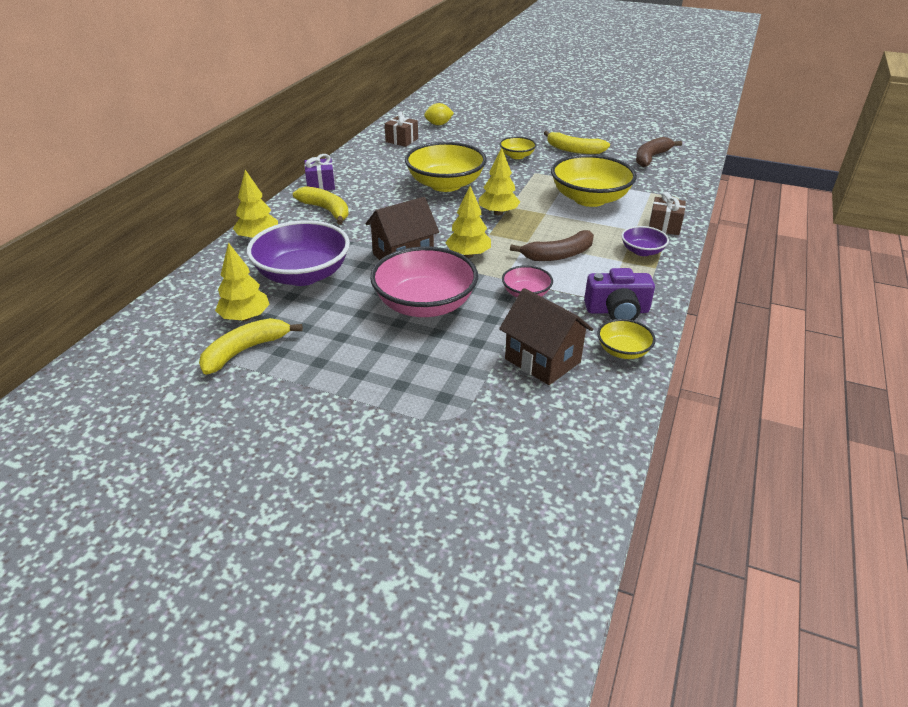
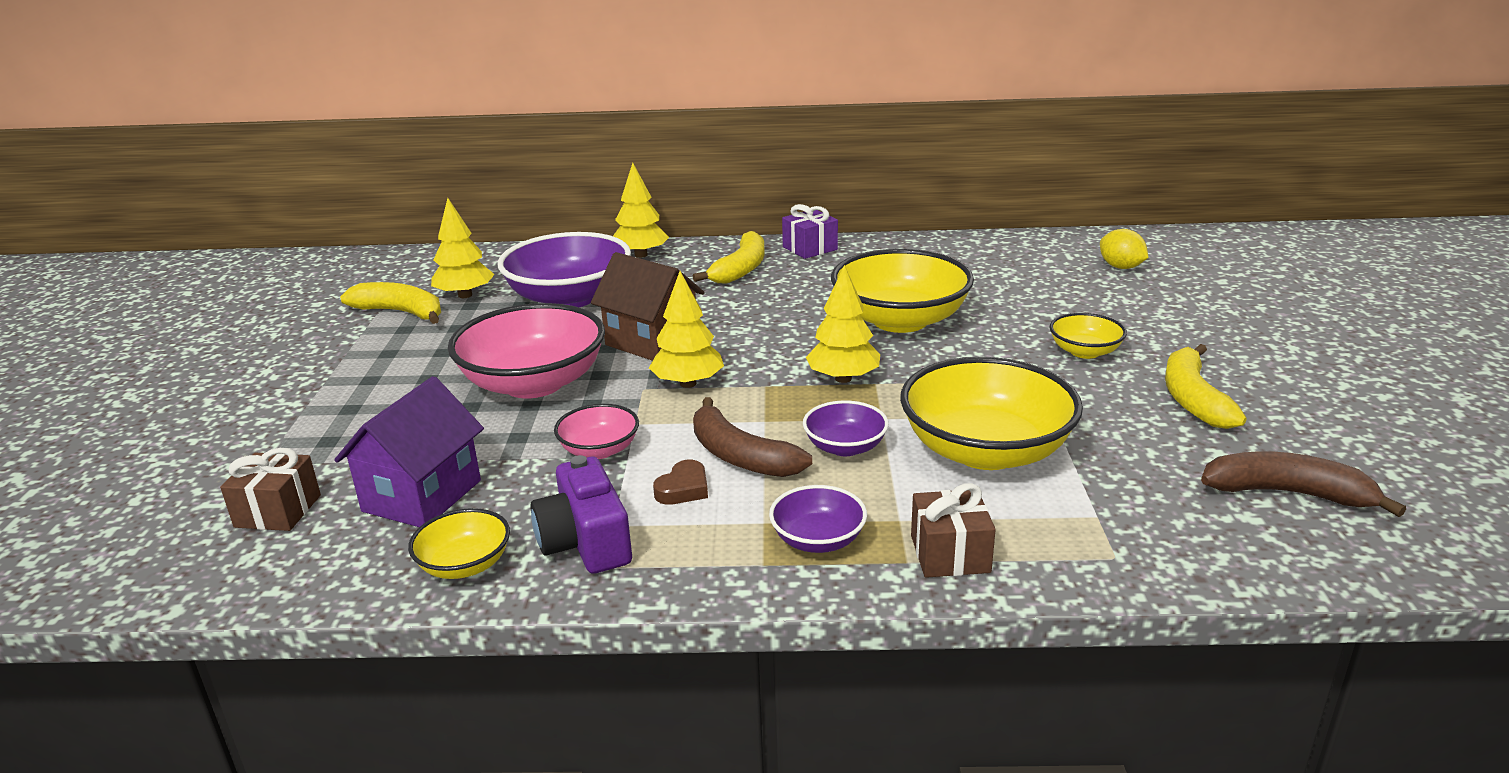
camera: 70 degrees right, 10 degrees down
brown gift [385,111,418,147] -> brown gift moved to [220,448,321,531]
brown house [499,288,593,385] -> purple house [334,376,484,527]
none -> brown heart [653,460,708,505]
none -> purple bowl [803,400,889,456]

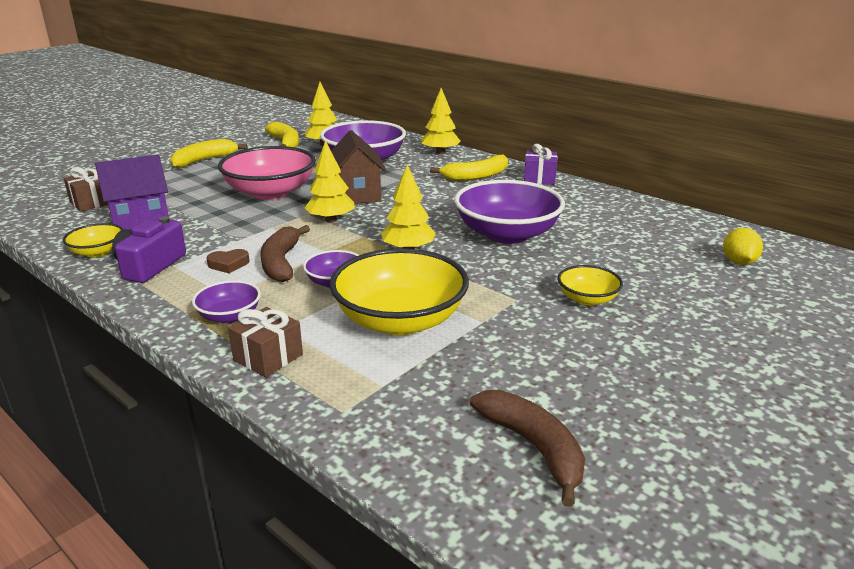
camera: 40 degrees right, 0 degrees up
pink bowl [554,404,639,459] -> none
yellow bowl [831,249,974,333] -> purple bowl [454,180,565,244]
yellow banana [1165,344,1247,429] -> yellow banana moved to [170,139,247,168]

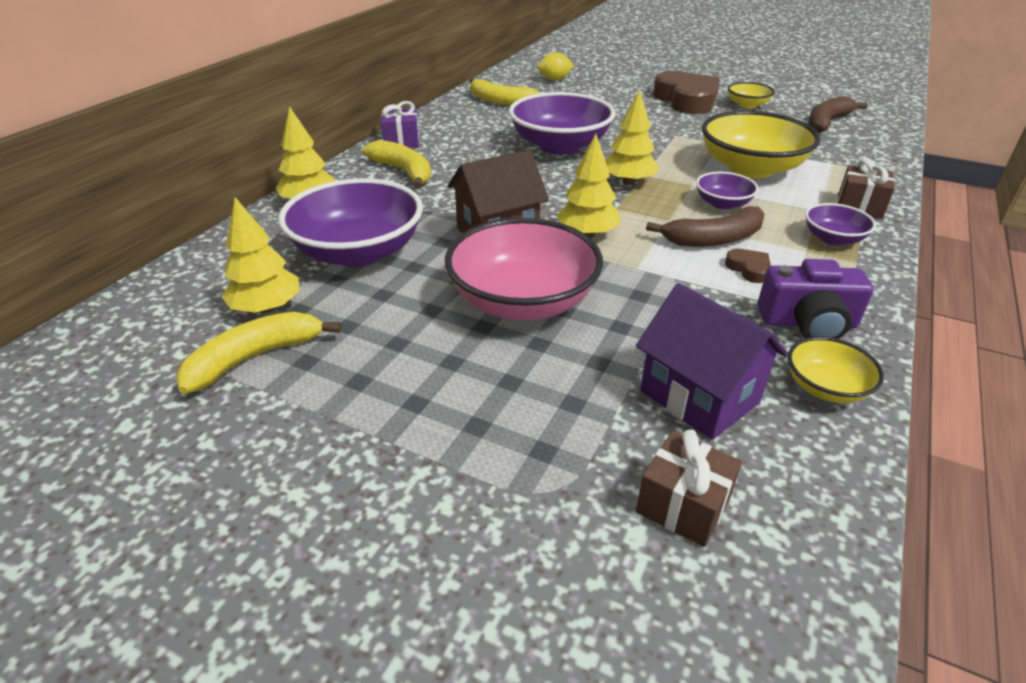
camera: 105 degrees left, 10 degrees up
yellow banana [170,139,247,168] -> yellow banana moved to [469,78,540,106]
yellow bowl [558,265,623,306] -> yellow bowl moved to [728,82,775,109]
none -> brown heart [653,71,720,114]

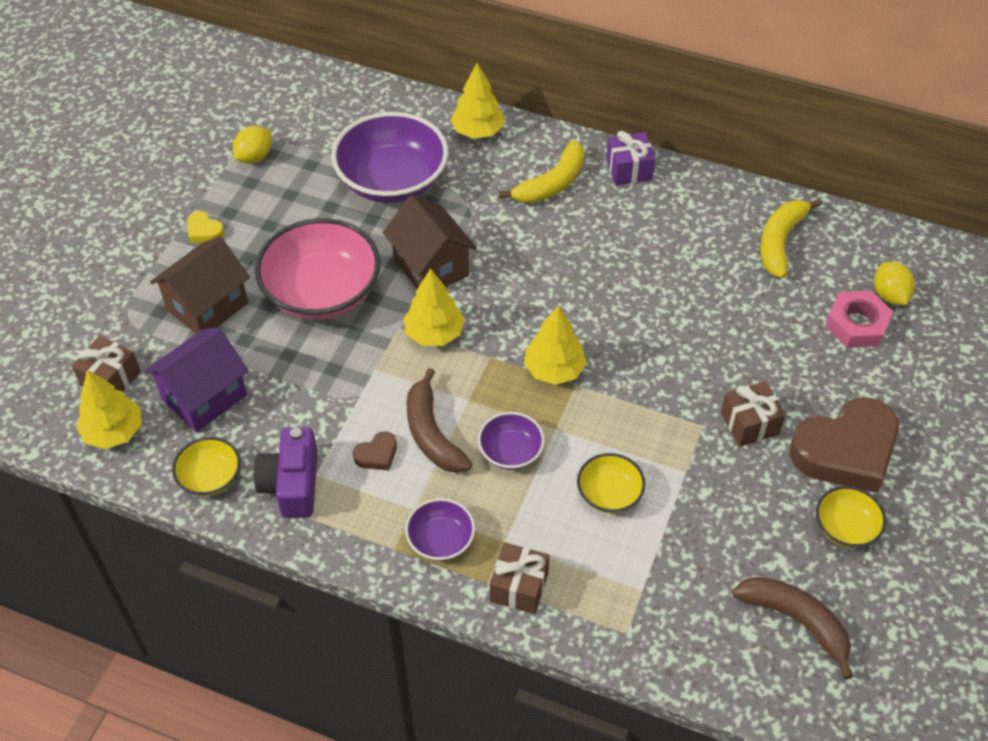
camera: 85 degrees right, 15 degrees up
yellow banana [176,312,342,394] -> yellow lemon [233,126,272,163]
yellow tree [221,197,300,313] -> yellow tree moved to [76,370,142,449]
purple bowl [509,92,615,155] -> none
yellow bowl [702,111,820,178] -> yellow bowl [577,453,645,513], size x0.49
none -> brown house [150,236,250,334]
none -> yellow heart [187,211,225,243]
none -> brown gift [721,381,786,447]
none -> pink nut [825,291,893,348]

